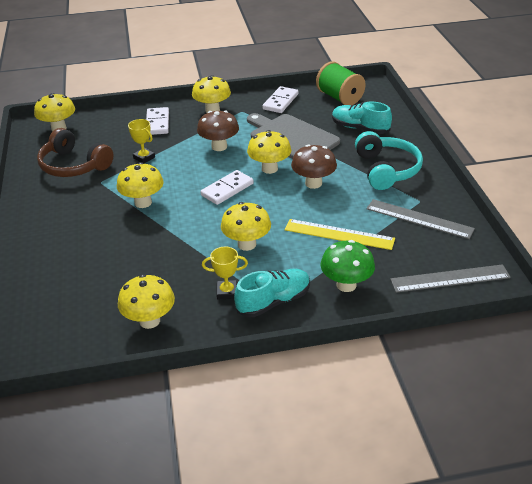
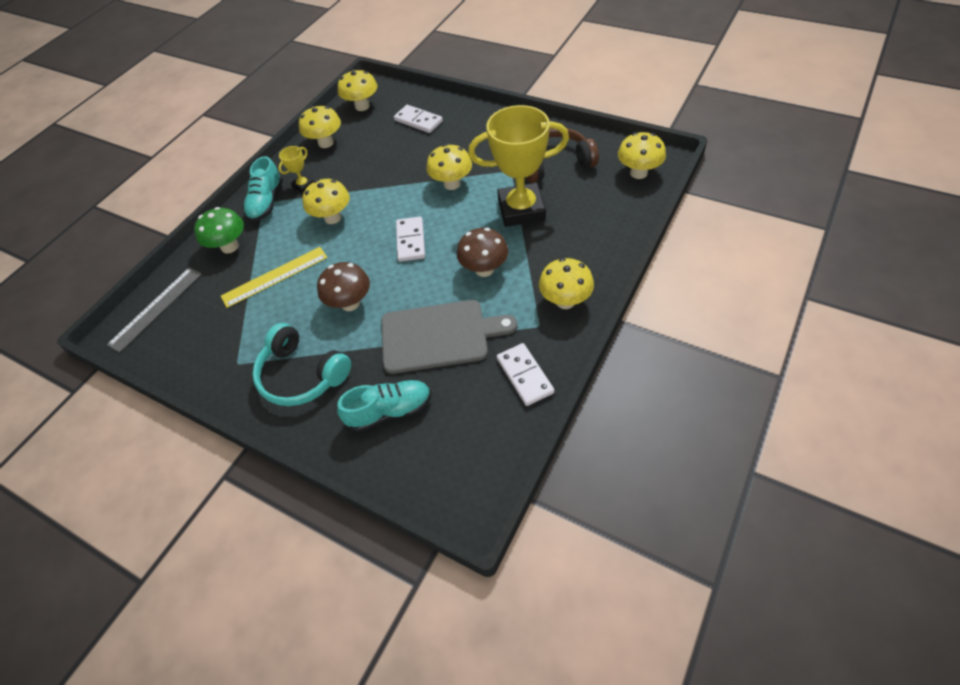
camera: 135 degrees right, 15 degrees up
yellow trophy [128,119,155,163] -> yellow trophy [468,105,569,227], size x2.33
white domino [146,107,169,135] -> white domino moved to [394,105,443,133]
yellow mushroom [247,130,291,174] -> yellow mushroom moved to [338,69,377,111]
green spool [316,61,366,105] -> none
grey ruler [366,199,475,239] -> none

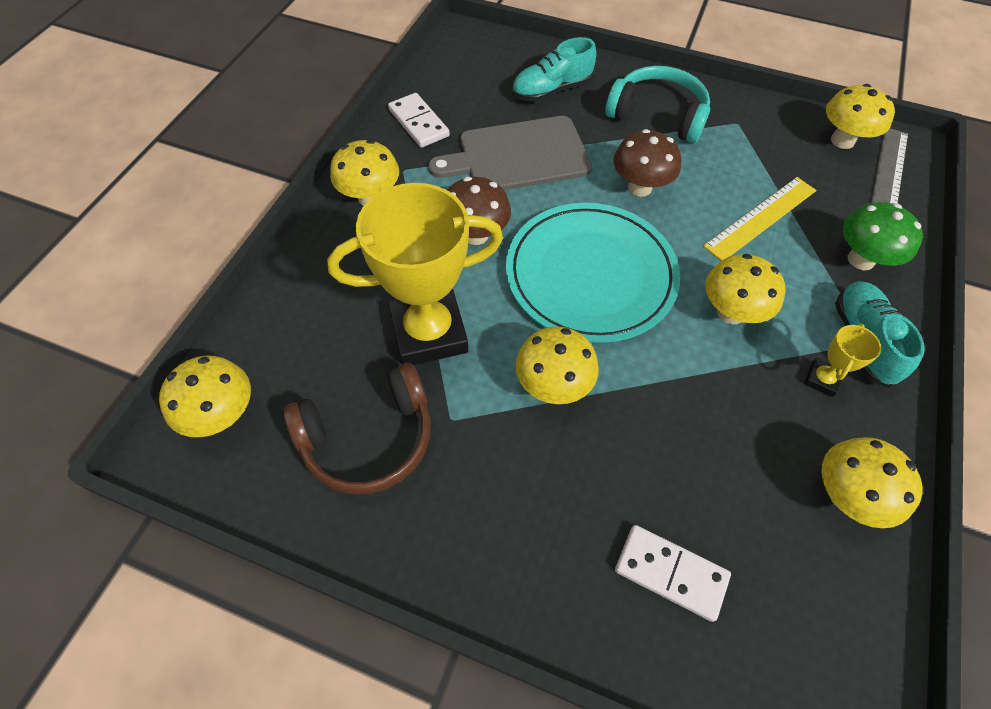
camera: 165 degrees right, 5 degrees up
yellow mushroom [338,69,377,111] -> yellow mushroom moved to [826,84,895,149]
white domino [396,216,425,262] -> turquoise plate [506,203,680,343]

